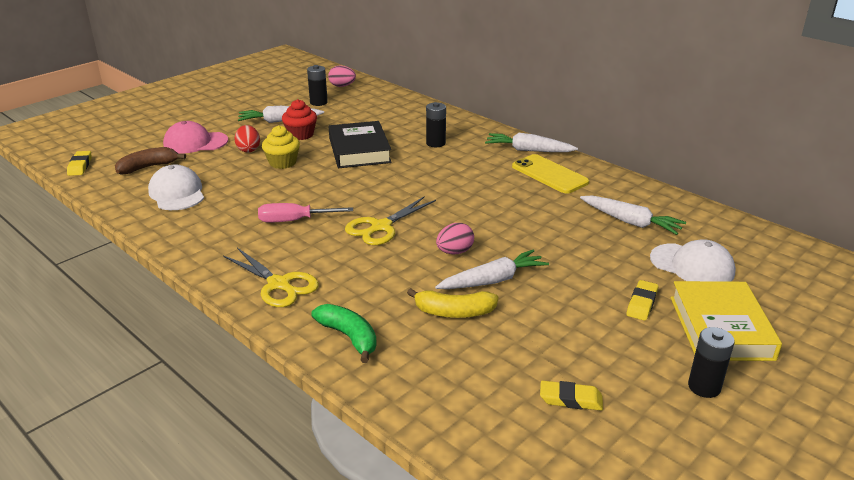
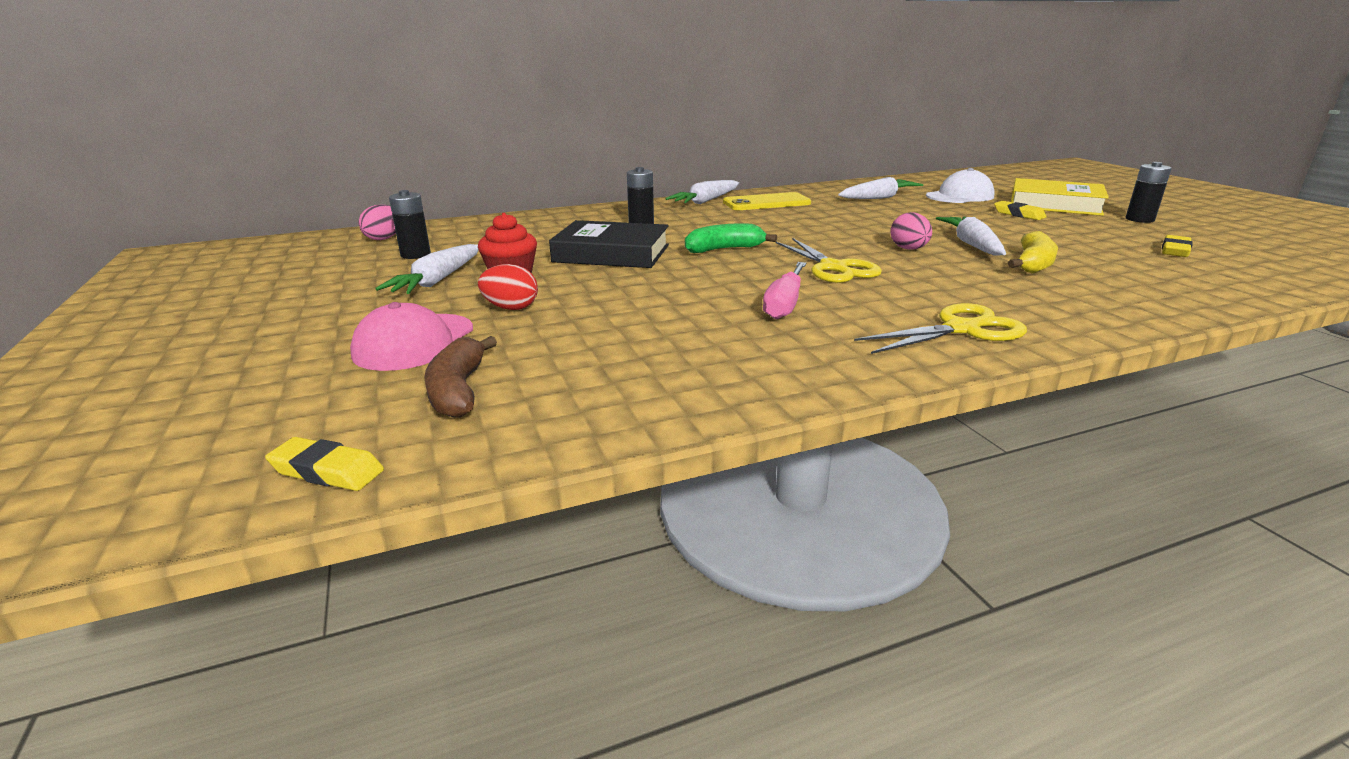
camera: 65 degrees left, 5 degrees down
white cap [148,165,204,210] -> none
yellow cupcake [262,125,300,169] -> none
green banana [311,304,377,363] -> green banana moved to [685,224,777,253]

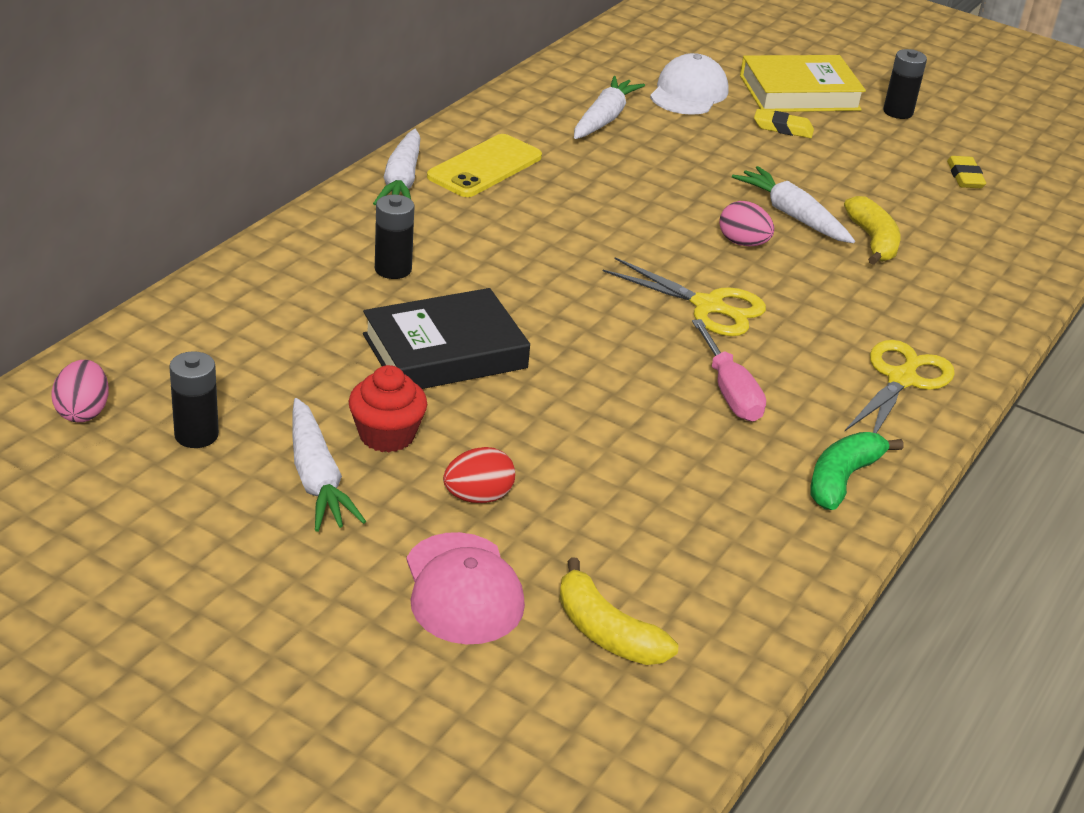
camera: 40 degrees left, 10 degrees up
yellow eraser [265,437,384,491] -> none
brown banana [424,336,497,418] -> yellow banana [559,558,678,665]
green banana [685,224,777,253] -> green banana moved to [810,432,904,510]

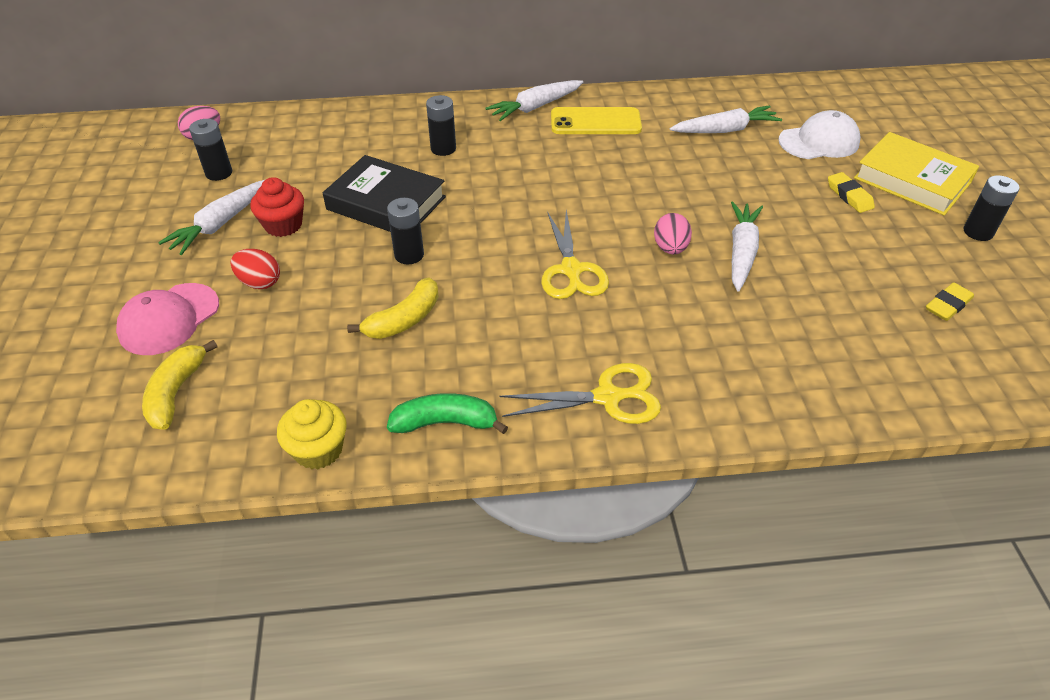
camera: 55 degrees right, 10 degrees up
pink screwdriver [692,319,766,422] -> none
yellow banana [844,196,900,265] -> yellow banana moved to [347,277,439,339]
none -> yellow cupcake [277,399,347,469]
none -> black battery [387,198,424,265]

